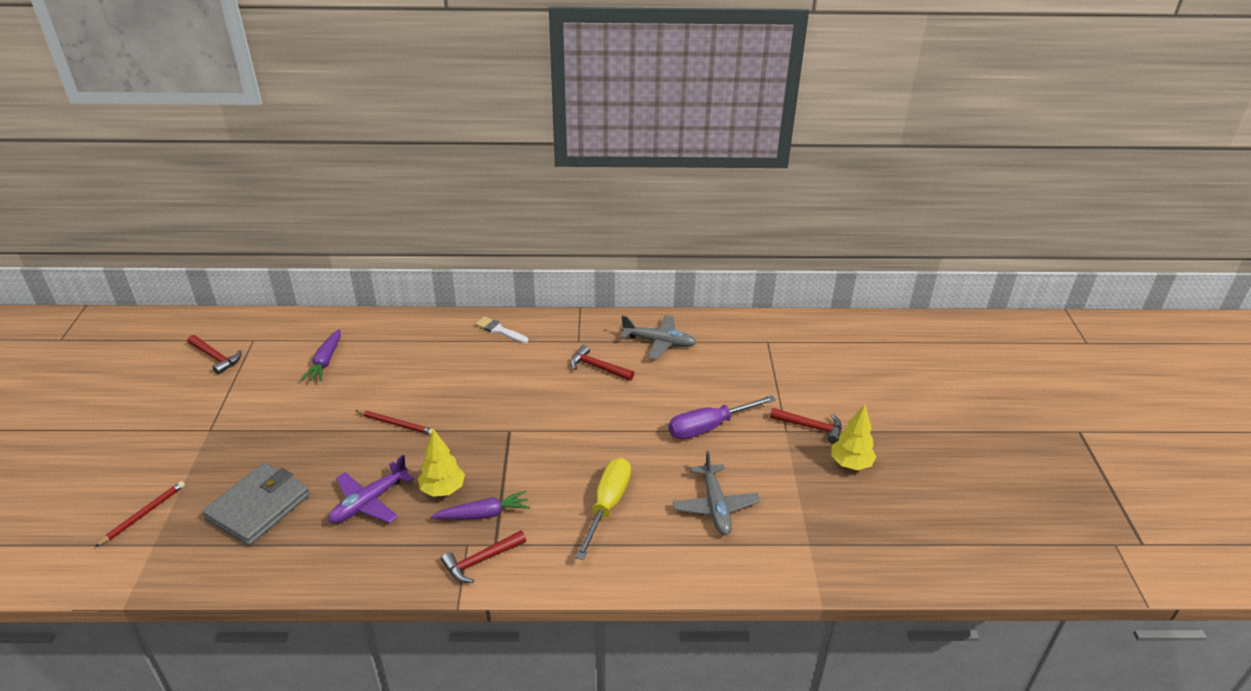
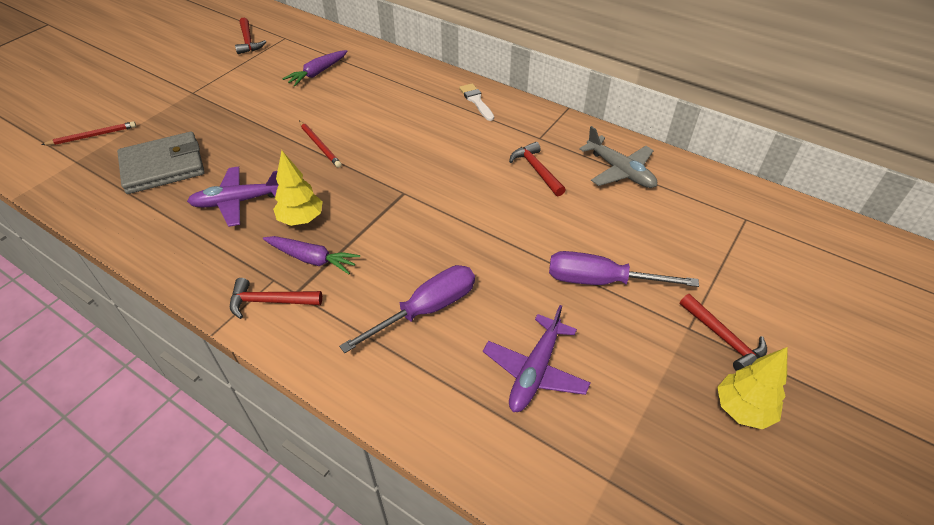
camera: 35 degrees right, 10 degrees up
yellow screwdriver [575,458,631,560] -> purple screwdriver [339,265,475,353]
grey plane [673,451,760,535] -> purple plane [483,305,590,412]

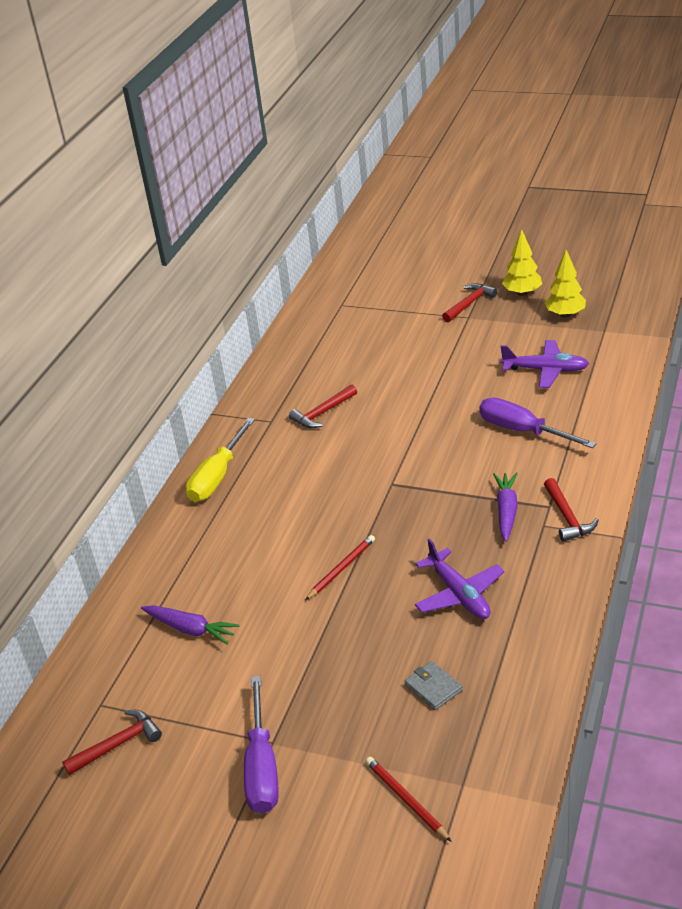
camera: 100 degrees left, 10 degrees down
grey wallet [117,132,205,194] -> grey wallet [405,661,463,710], size x0.48
yellow tree [273,150,323,226] -> yellow tree moved to [545,250,586,318]
white brush [459,83,494,121] -> yellow screwdriver [186,418,255,502]
purple screwdriver [549,251,699,287] -> purple screwdriver moved to [244,676,278,813]
grey plane [579,126,657,188] -> none

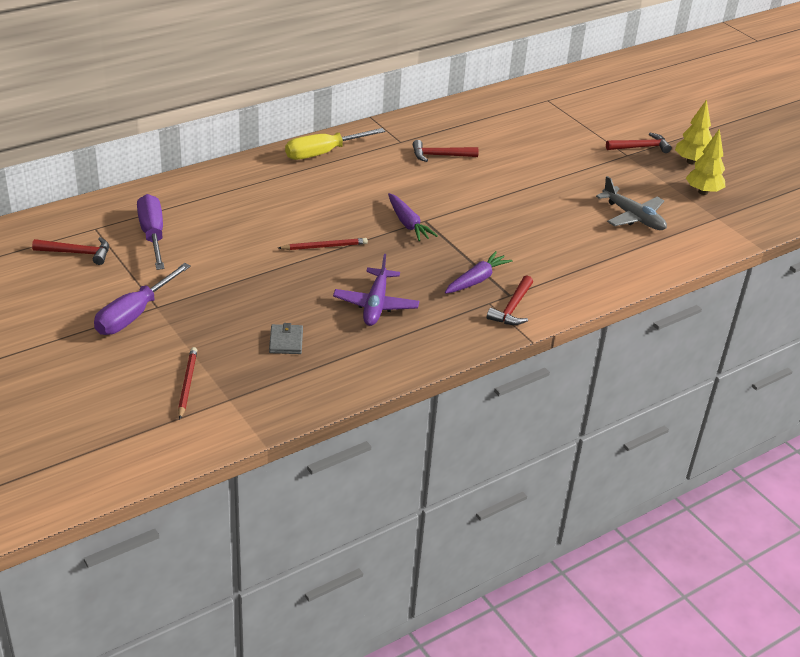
camera: 30 degrees right, 0 degrees up
purple carrot [141,605,240,644] -> purple carrot moved to [388,193,438,241]
purple screwdriver [479,398,597,448] -> purple screwdriver moved to [137,194,165,270]
purple plane [500,340,589,388] -> grey plane [596,176,667,230]

